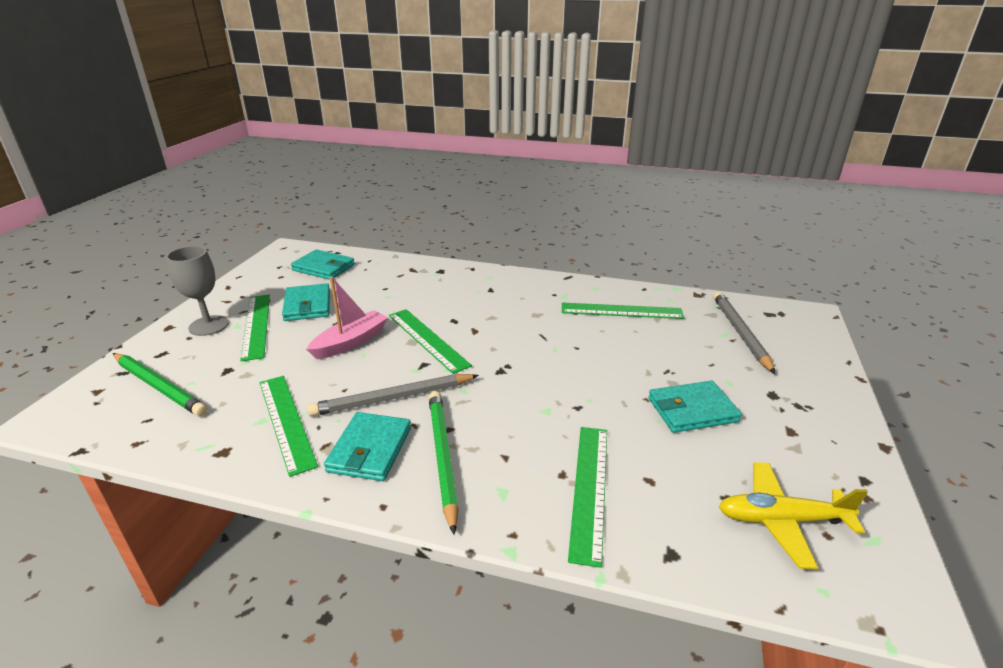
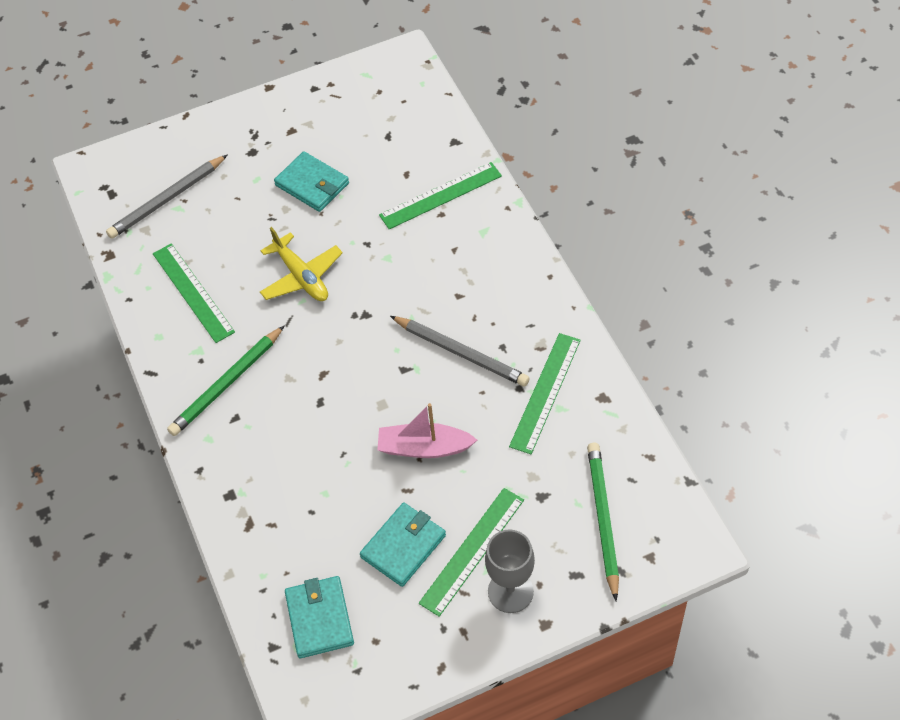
camera: 125 degrees left, 25 degrees up
turquoise wallet [324,412,411,481] -> none
green ruler [389,309,472,374] -> none
green pencil [429,391,459,535] -> green pencil moved to [167,325,285,436]
yellow plane [719,462,868,569] -> yellow plane moved to [260,227,343,301]

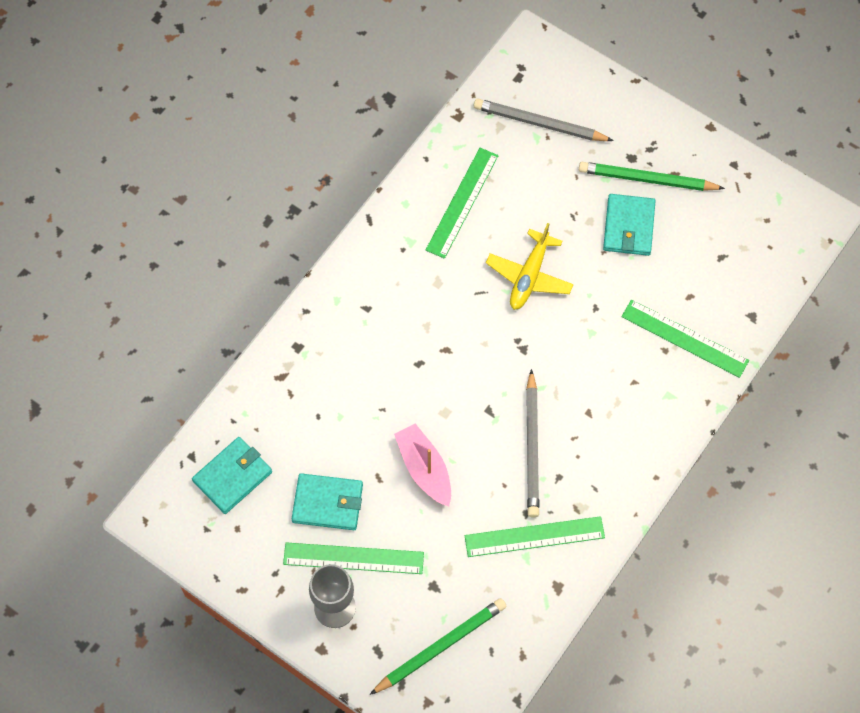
camera: 55 degrees right, 10 degrees up
green pencil [167,325,285,436] -> green pencil moved to [579,162,725,191]

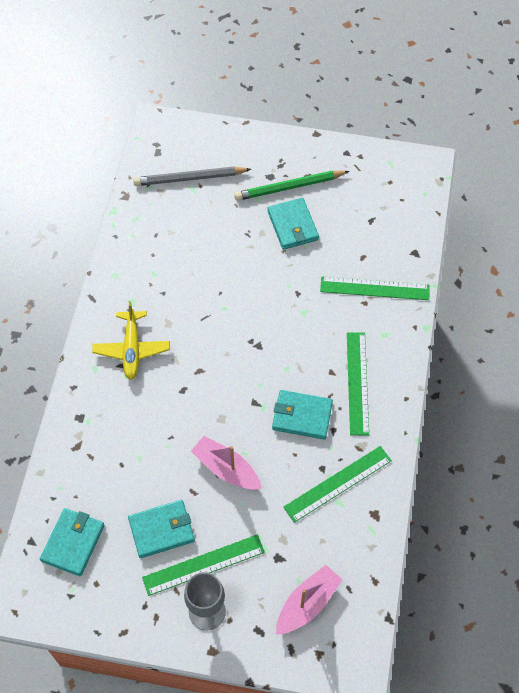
camera: 25 degrees left, 5 degrees down
green pencil [369,598,507,695] -> pink boat [276,565,342,634]
green ruler [426,148,499,259] -> green ruler moved to [347,332,369,435]
yellow plane [486,223,574,310] -> yellow plane moved to [92,301,170,380]
grey pencil [526,369,539,518] -> turquoise wallet [272,390,333,439]

